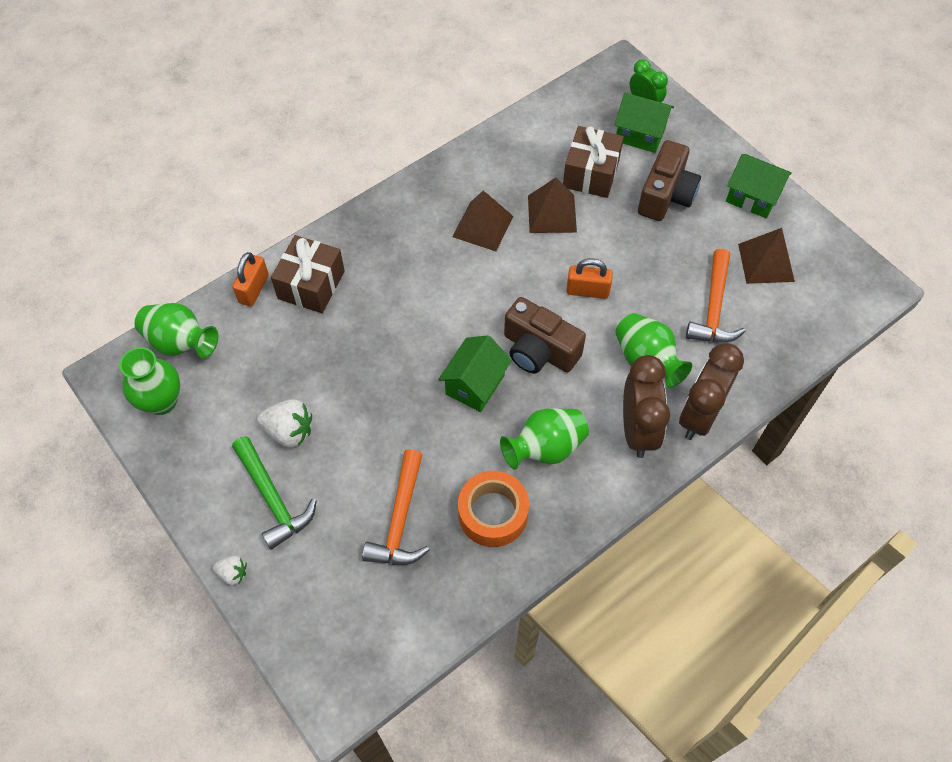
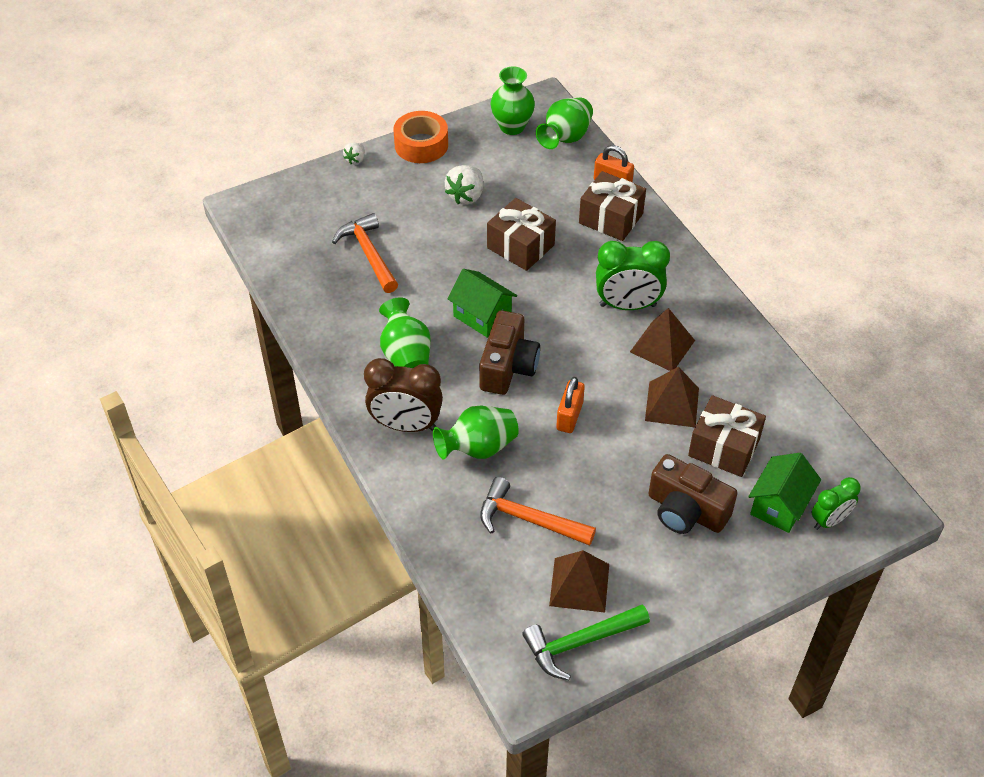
camera: 100 degrees right, 10 degrees down
green hammer [232,436,317,550] -> green hammer moved to [522,604,650,680]
orange hammer [362,449,429,565] -> orange hammer turned 45 degrees clockwise [332,213,398,293]
orange tape [458,471,529,547] -> orange tape moved to [393,111,448,163]
brown camera [504,297,586,374] -> brown camera turned 150 degrees clockwise [479,310,540,395]
brown clock [679,343,744,440] -> none
green house [726,154,792,218] -> none
none -> brown gift [487,198,556,271]
none -> green clock [596,241,670,310]

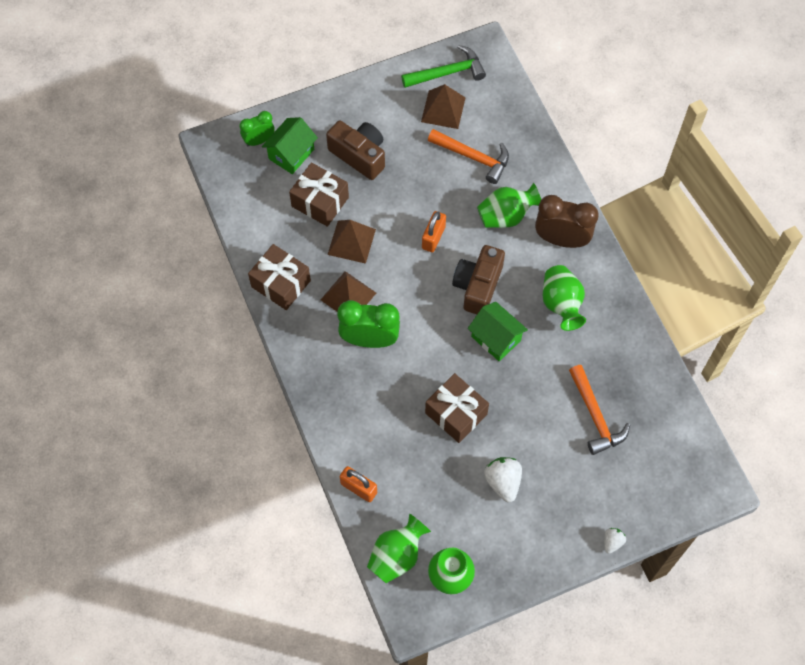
camera: 175 degrees left, 15 degrees up
orange tape [393,111,448,163] -> none
white strawberry [445,165,483,204] -> white strawberry turned 45 degrees counterclockwise [484,457,522,502]
brown gift [579,171,646,241] -> brown gift moved to [248,244,311,310]

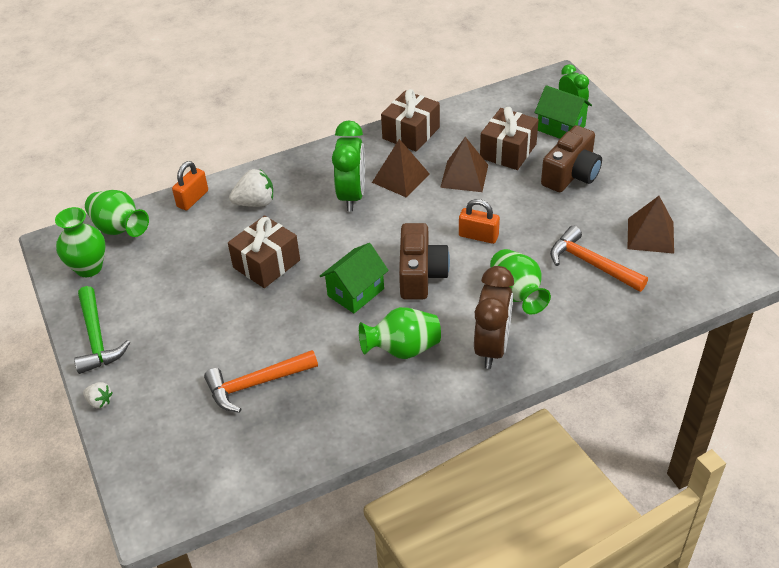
camera: 90 degrees right, 20 degrees down
green hammer [401,45,486,88] -> green hammer moved to [74,286,130,374]
orange hammer [428,129,509,184] -> orange hammer turned 105 degrees clockwise [550,226,648,292]
brown camera [452,245,505,314] -> brown camera turned 75 degrees clockwise [399,223,450,300]
white strawberry [484,457,522,502] -> white strawberry moved to [229,169,274,207]

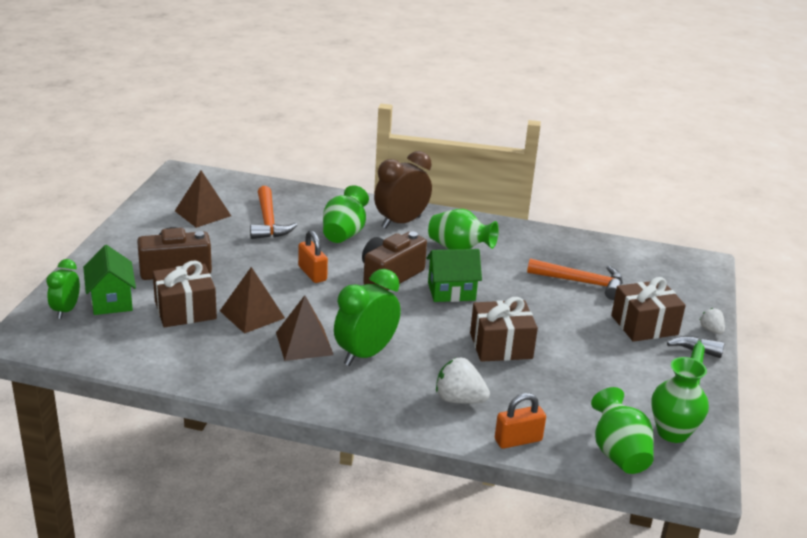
camera: 145 degrees left, 15 degrees down
brown gift [381,89,440,152] -> brown gift moved to [611,277,686,342]

